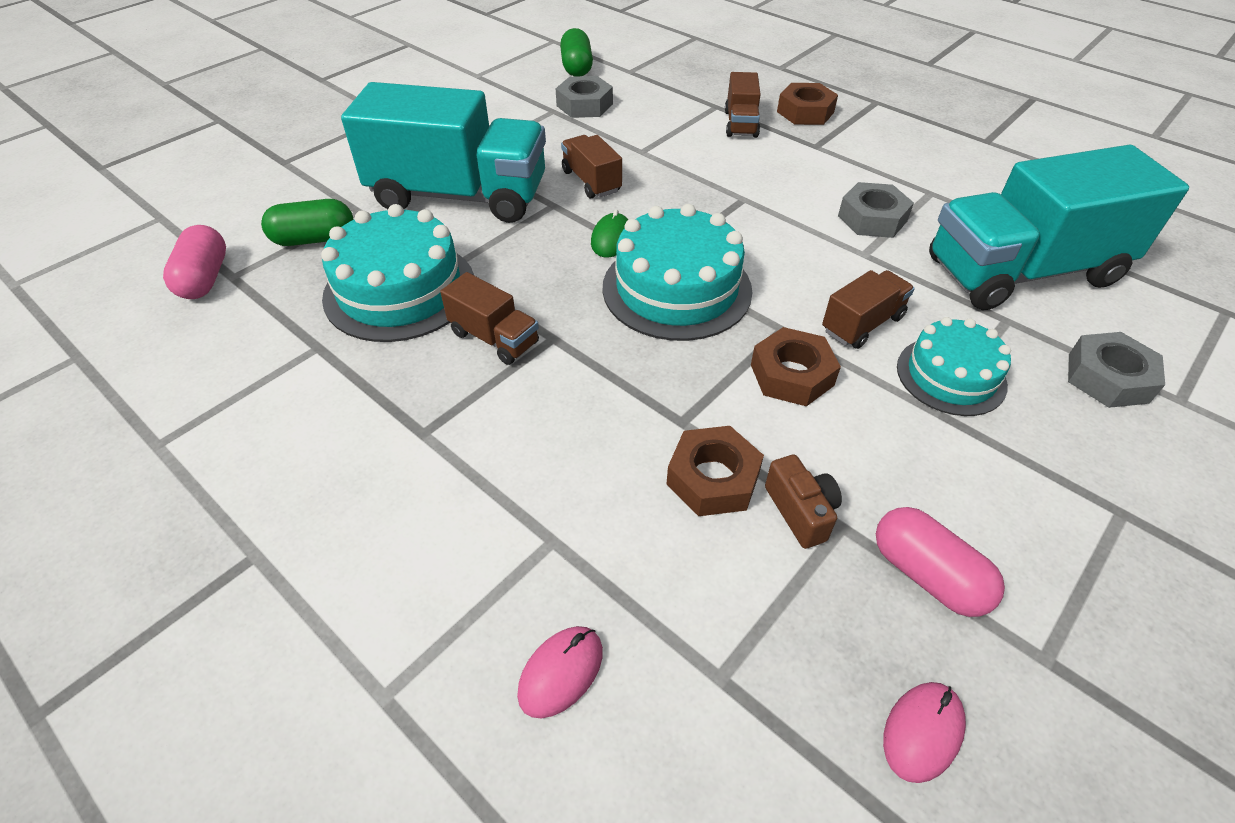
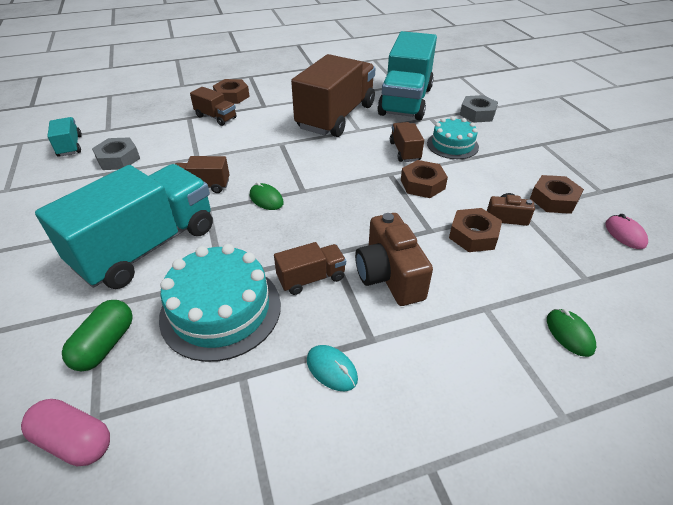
camera: 60 degrees left, 5 degrees down
pink mouse [517,626,603,718] -> green mouse [547,309,596,357]
green capsule [560,28,593,77] -> turquoise truck [47,117,82,156]
turquoise cake [603,204,753,341] -> none
grey nut [838,182,914,238] -> brown truck [291,54,376,137]
pink capsule [876,507,1005,617] -> brown nut [530,175,584,214]
none -> turquoise mouse [307,345,358,391]
none -> brown camera [355,213,433,306]

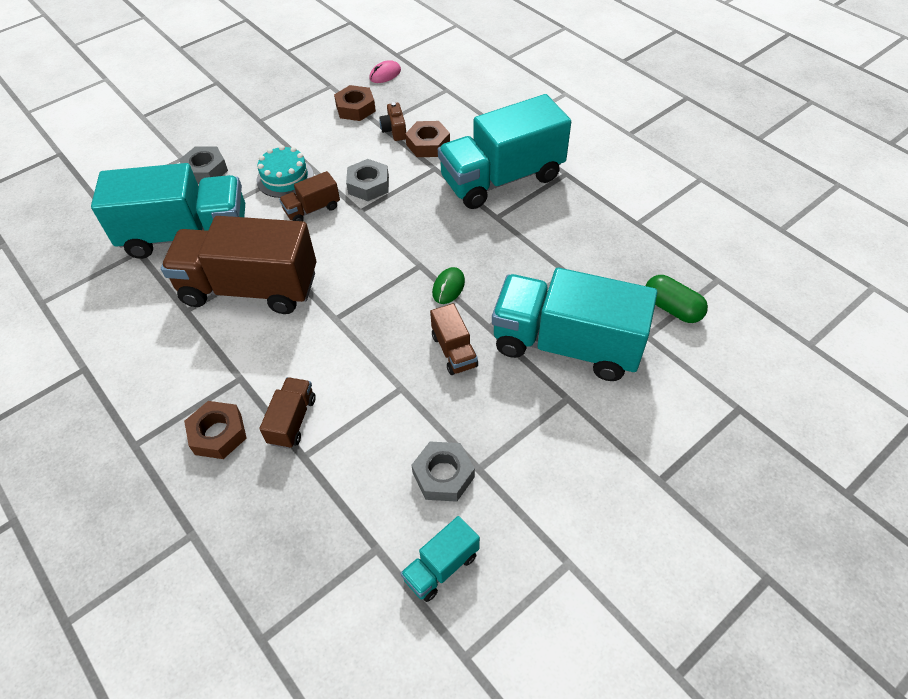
camera: 110 degrees left, 10 degrees up
pink capsule [21,399,110,466] -> none
green capsule [62,300,133,371] -> green capsule turned 45 degrees clockwise [646,275,708,323]
turquoise cake [159,244,281,362] -> none
brown truck [274,242,346,295] -> none
turquoise mouse [307,345,358,391] -> none
brown camera [355,213,433,306] -> turquoise truck [438,94,571,209]
brown nut [401,160,448,198] -> grey nut [346,159,389,201]
green mouse [547,309,596,357] -> none

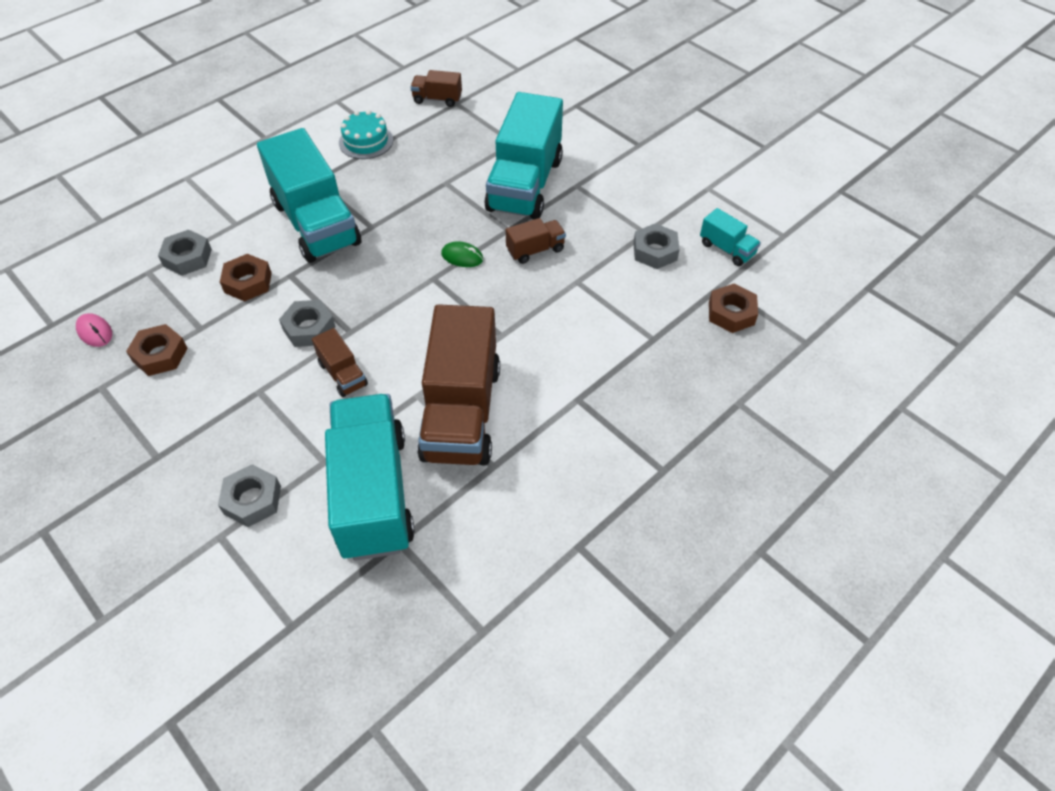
camera: 95 degrees left, 0 degrees up
brown nut [184,401,247,459] -> brown nut moved to [709,284,758,333]
turquoise cake [256,145,314,198] -> turquoise cake moved to [339,110,393,159]
brown truck [259,377,316,449] -> brown truck moved to [410,70,462,107]
brown camera [379,102,406,141] -> none
green capsule [646,275,708,323] -> none
none -> grey nut [158,230,212,276]

